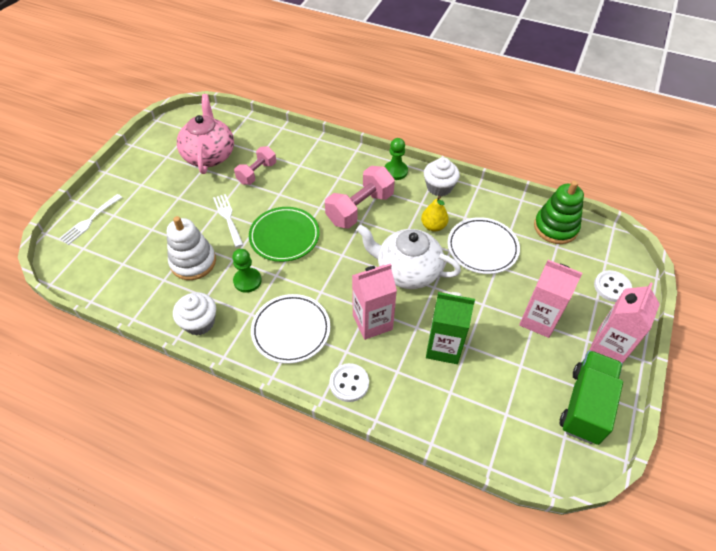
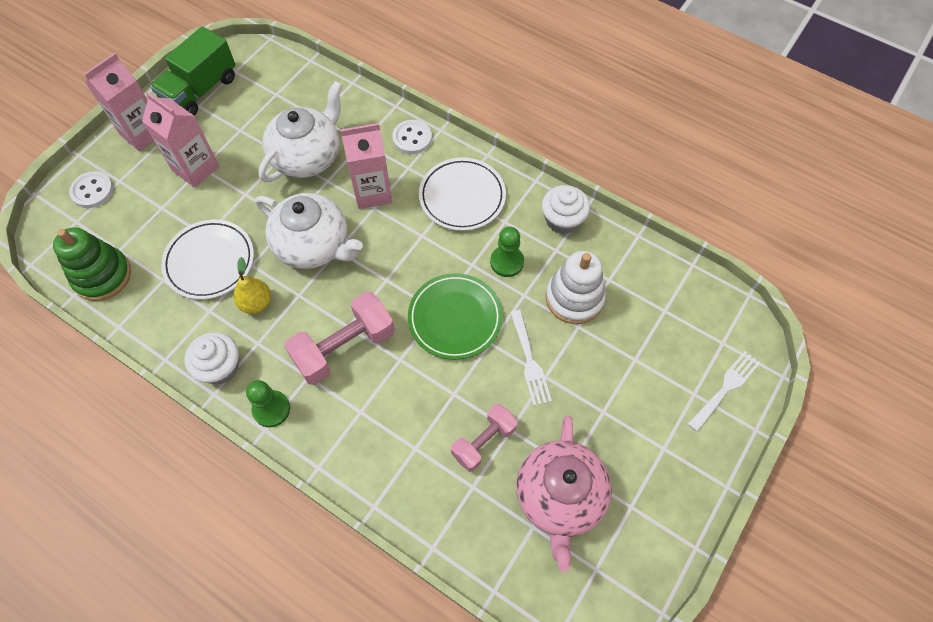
camera: 170 degrees left, 10 degrees up
green carton [426,292,475,364] -> white teapot [258,81,342,182]

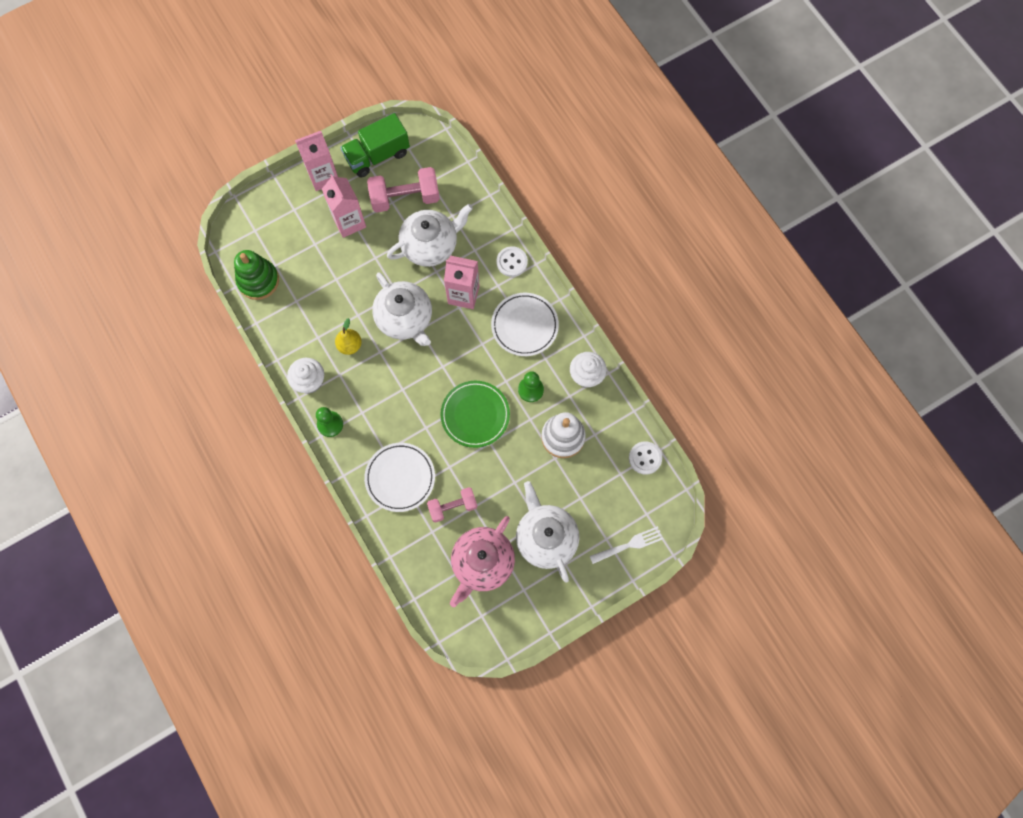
camera: 25 degrees right, 10 degrees up
white button [69,171,113,208] -> white button moved to [629,441,662,475]
white plate [161,220,254,300] -> white plate moved to [364,443,435,512]
pink dumbbell [284,291,395,385] -> pink dumbbell moved to [367,167,440,212]
white fork [510,310,552,406] -> none
none -> white teapot [516,481,579,583]

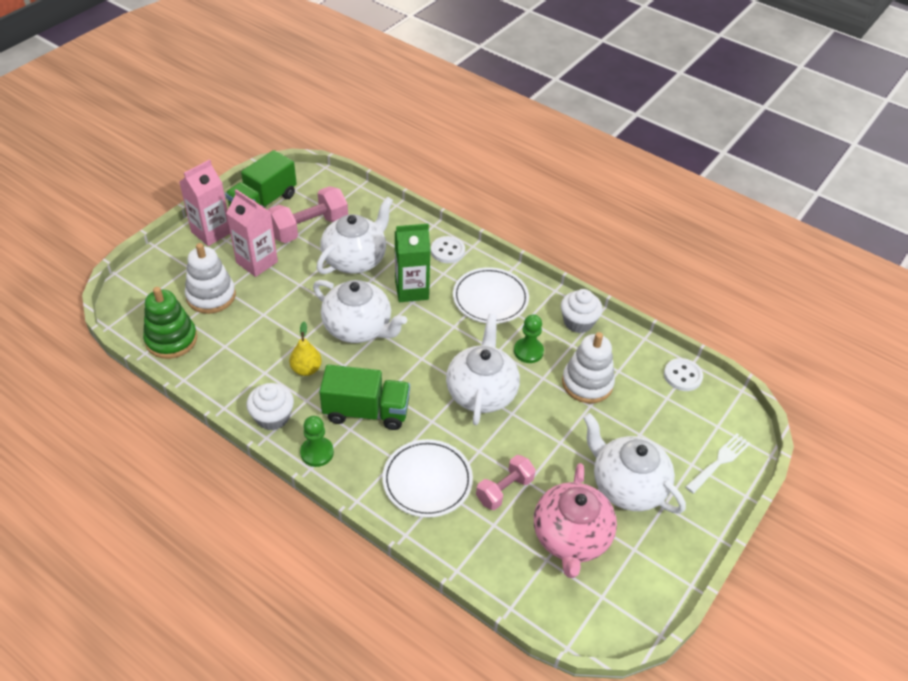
camera: 25 degrees left, 25 degrees down
green plate [440,381,510,448] -> white teapot [446,314,520,425]
pink carton [444,256,480,309] -> green carton [395,224,431,302]
none -> white stacking toy [185,243,236,314]
none -> green truck [319,364,410,430]

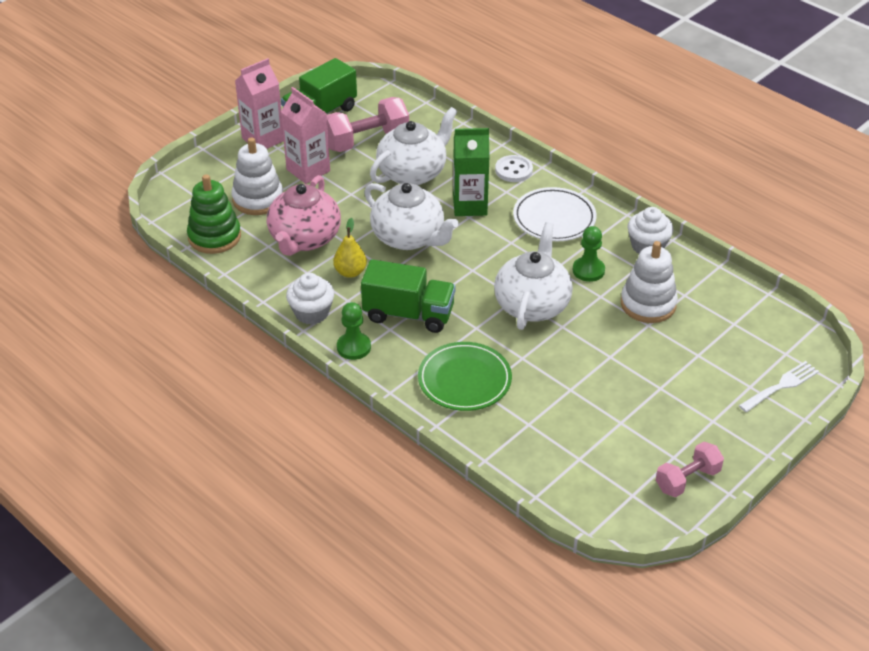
camera: 10 degrees right, 5 degrees down
white plate [382,439,473,518] -> green plate [418,342,512,411]
pink dumbbell [476,455,536,510] -> pink dumbbell moved to [656,442,724,497]
pink teapot [534,463,617,578] -> pink teapot moved to [267,175,341,256]
white teapot [583,413,686,514] -> none
white button [664,358,703,391] -> none

